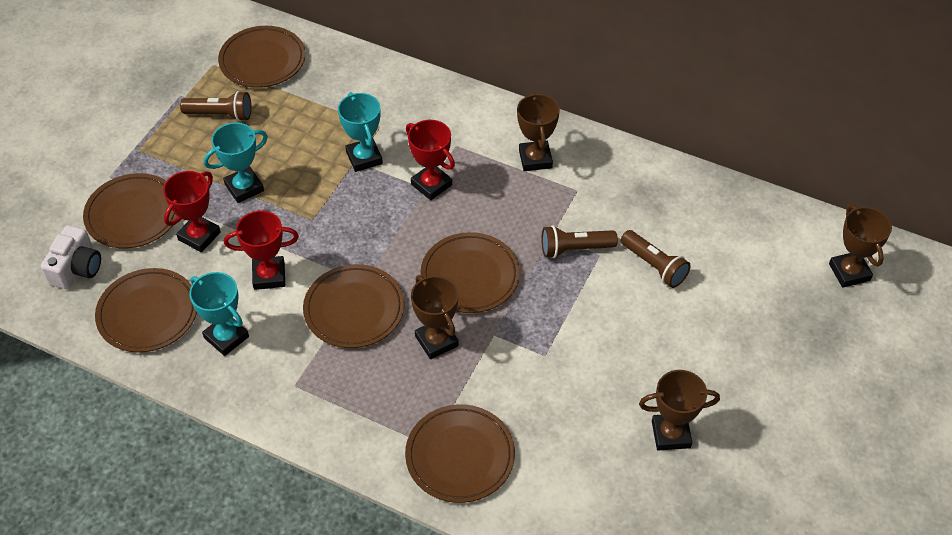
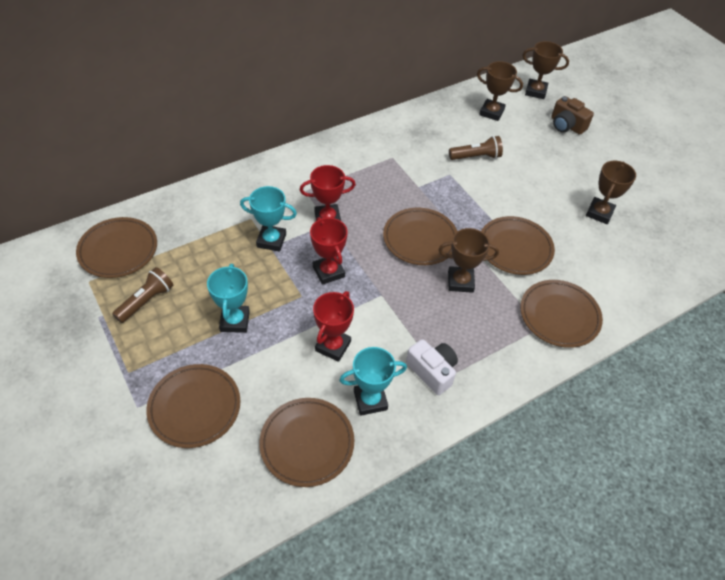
camera: 60 degrees left, 0 degrees up
white camera [41,225,101,289] -> white camera moved to [406,339,458,395]
red trophy [163,171,221,252] -> red trophy moved to [310,217,348,285]
brown plate [303,264,405,348] -> brown plate moved to [481,216,555,275]
brown trophy [517,92,560,171] -> brown trophy moved to [477,61,523,121]
brown flashlight [542,225,618,258] -> none
none -> brown camera [551,96,594,135]

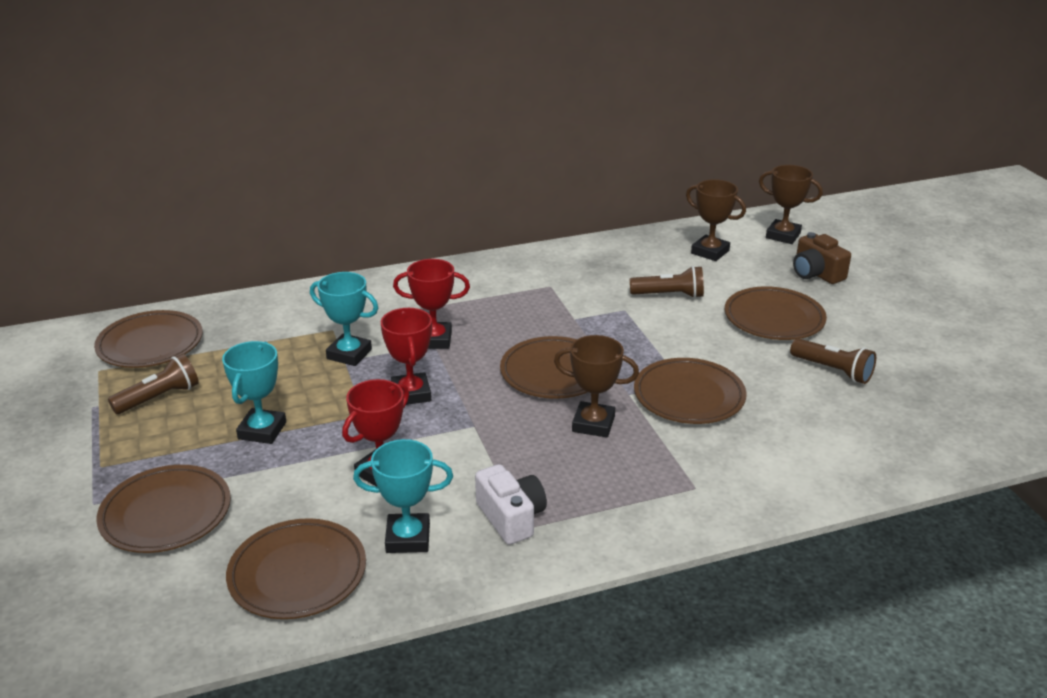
camera: 15 degrees right, 20 degrees down
brown plate [520,280,603,348] -> brown plate moved to [725,286,827,340]
brown trophy [586,161,636,224] -> brown flashlight [790,338,876,384]

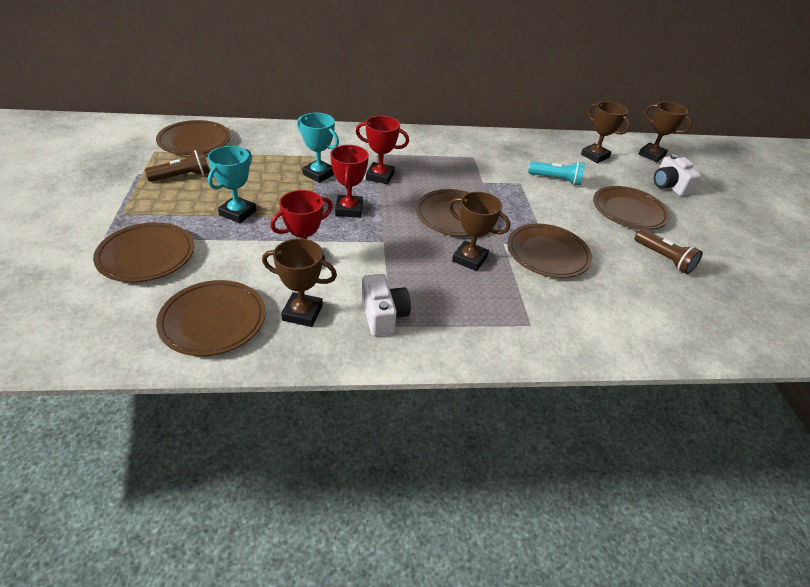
camera: 10 degrees right, 10 degrees up
turquoise trophy [353,439,453,553] -> brown trophy [262,238,337,327]
brown flashlight [630,266,704,298] -> turquoise flashlight [528,161,585,185]
brown camera [793,232,851,284] -> white camera [654,154,701,196]

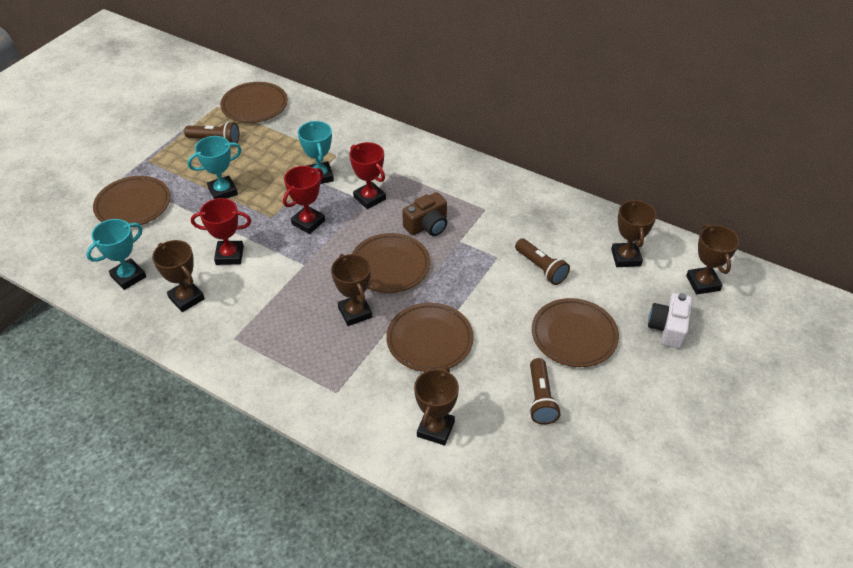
camera: 40 degrees right, 5 degrees up
brown plate [156,280,266,356] -> turquoise trophy [86,219,146,290]
white camera [362,274,411,336] -> none
turquoise flashlight [528,161,585,185] -> brown flashlight [515,239,570,285]
none -> brown camera [402,192,447,236]
none -> brown trophy [414,367,459,445]

